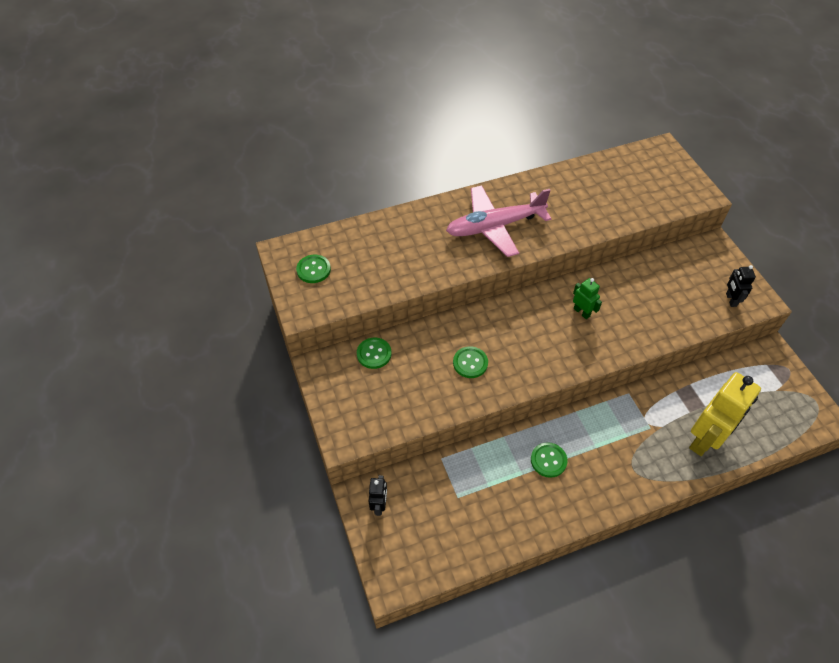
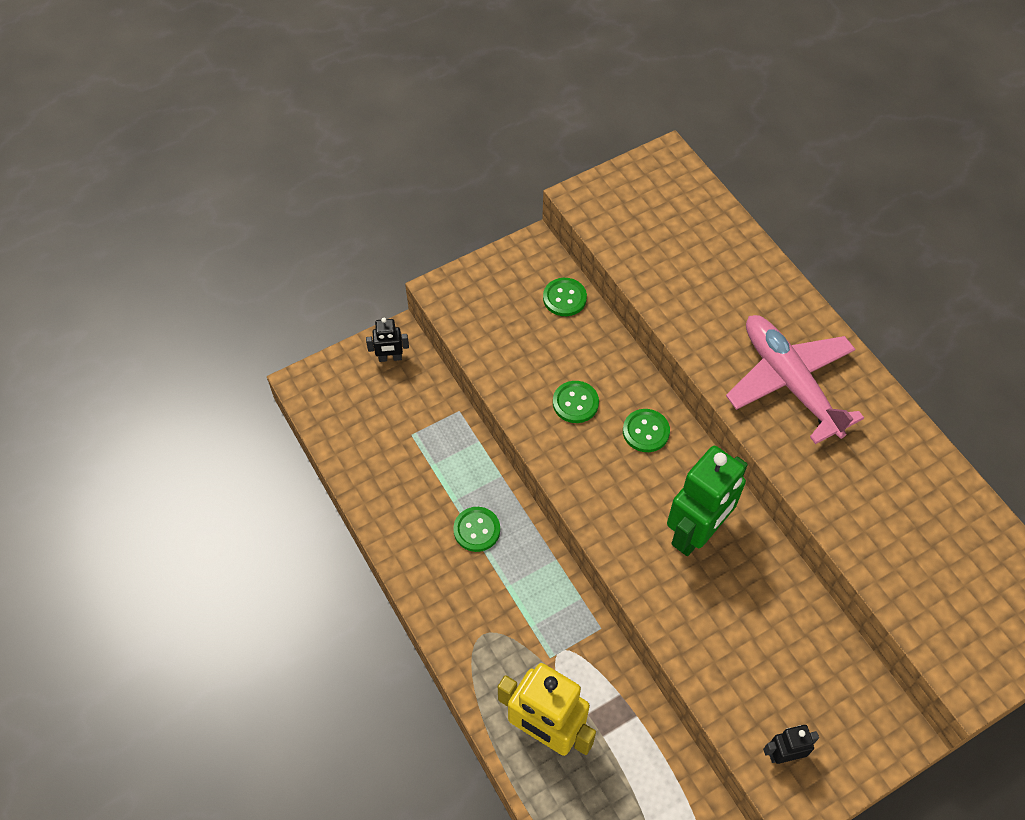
camera: 80 degrees right, 5 degrees up
green button [296,255,331,283] -> green button moved to [623,409,670,452]
green robot [573,278,602,319] -> green robot [667,446,748,556], size x2.08

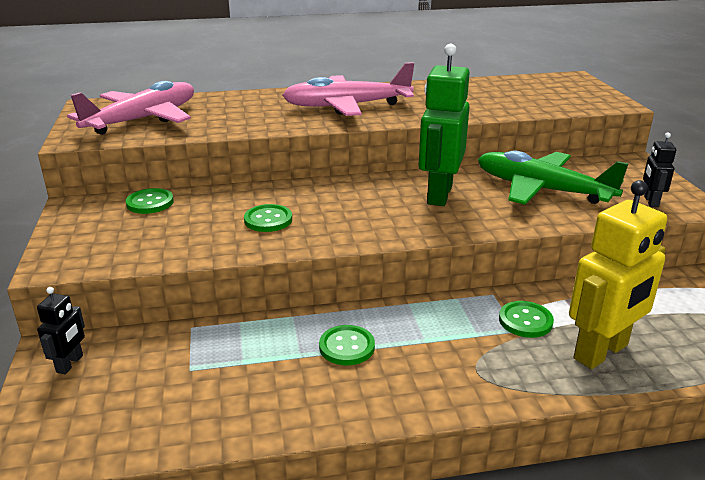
camera: 70 degrees left, 30 degrees down
green button [623,409,670,452] -> green button moved to [499,301,554,338]
green robot [667,446,748,556] -> green robot turned 135 degrees counterclockwise [419,44,470,206]
none -> pink plane [67,81,194,135]
none -> green plane [478,151,629,205]

